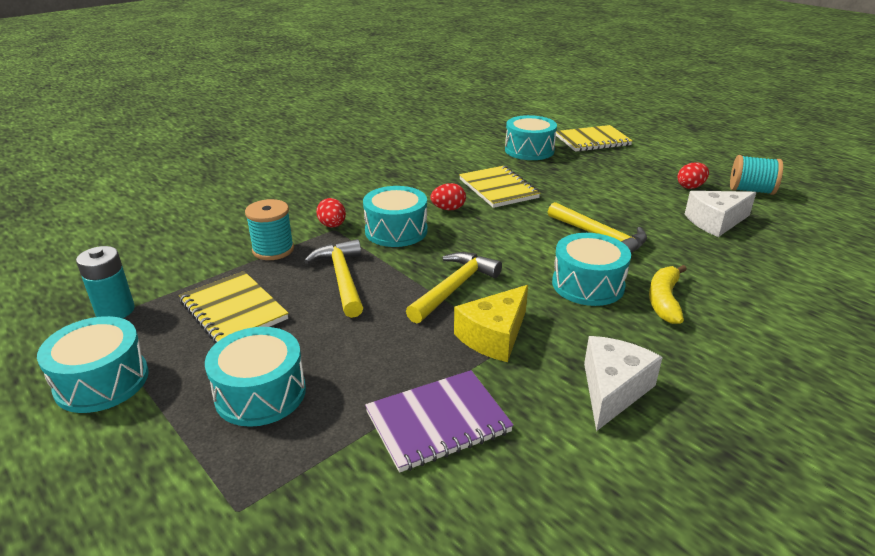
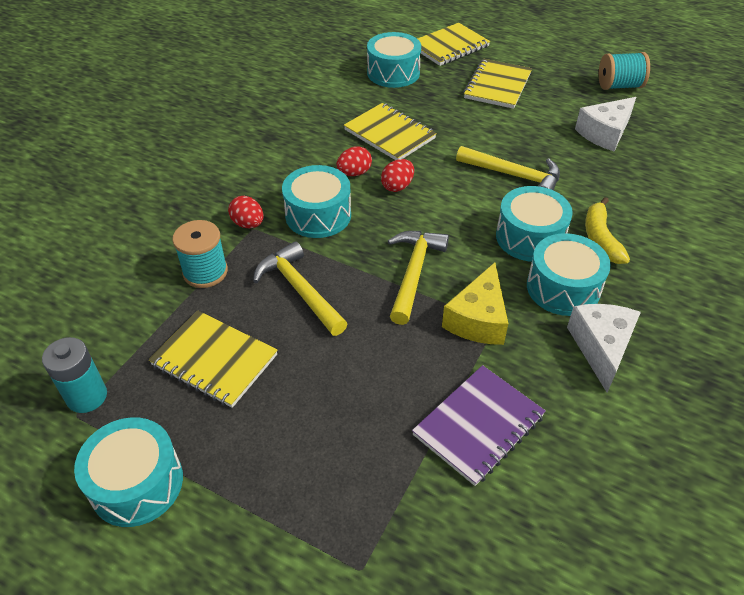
camera: 20 degrees left, 15 degrees up
turquoise drum [205,327,306,427] -> turquoise drum moved to [527,233,611,316]
red egg [677,162,709,189] -> red egg moved to [381,159,414,192]
none -> yellow notebook [463,59,532,109]

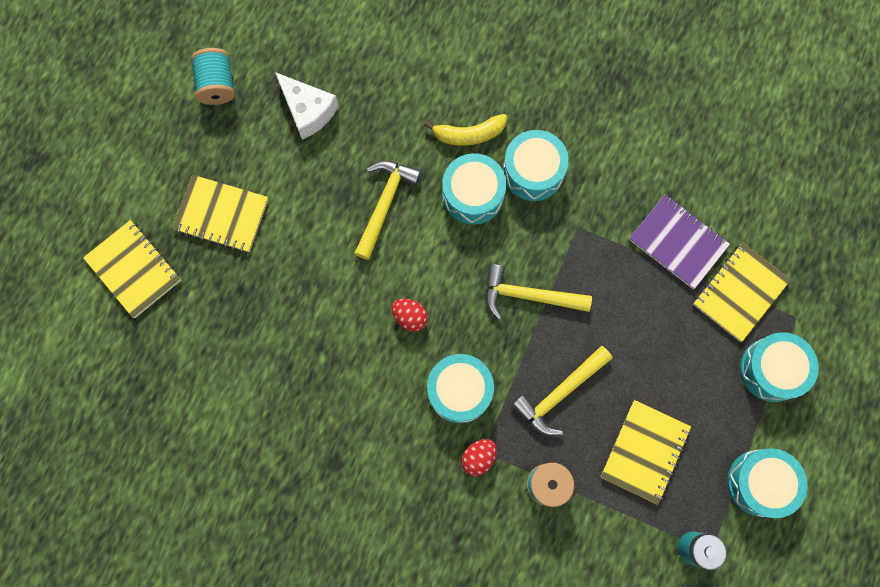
camera: 95 degrees left, 30 degrees up
red egg [337,146,372,176] -> none
yellow notebook [344,103,437,160] -> yellow notebook moved to [693,242,791,342]
turquoise drum [367,32,421,88] -> turquoise drum moved to [740,332,819,402]
yellow cheese [442,262,508,345] -> none
white cheese [567,304,641,392] -> none

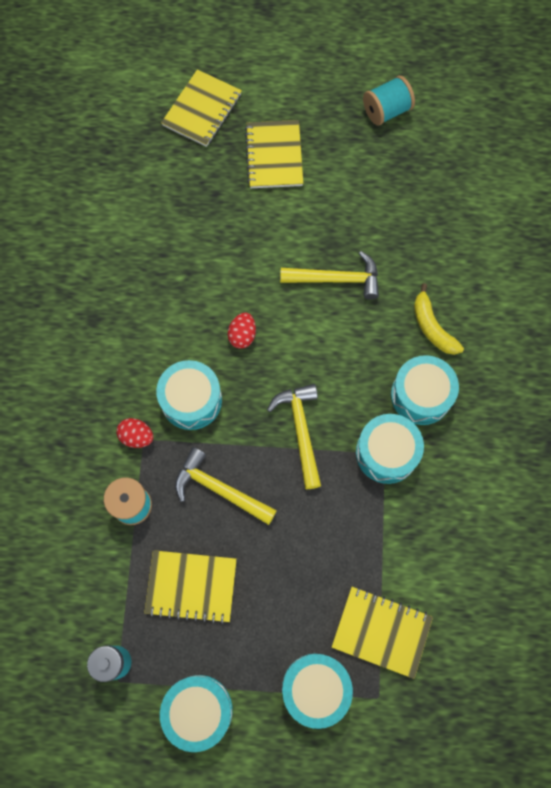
camera: 70 degrees right, 5 degrees down
white cheese [275,72,339,140] -> none
turquoise drum [442,153,506,225] -> turquoise drum moved to [356,414,424,484]
purple notebook [629,195,730,289] -> none

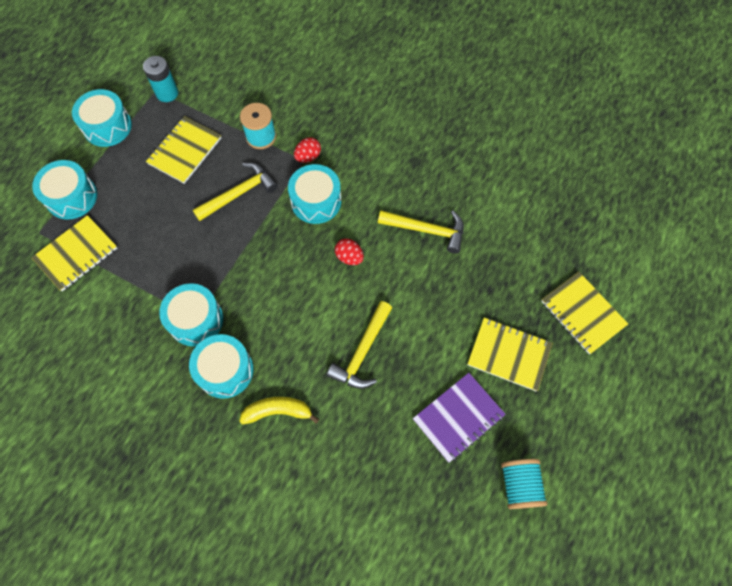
camera: 115 degrees right, 5 degrees down
yellow hammer [267,384,321,489] -> yellow hammer moved to [378,210,464,254]
none -> purple notebook [413,373,506,463]

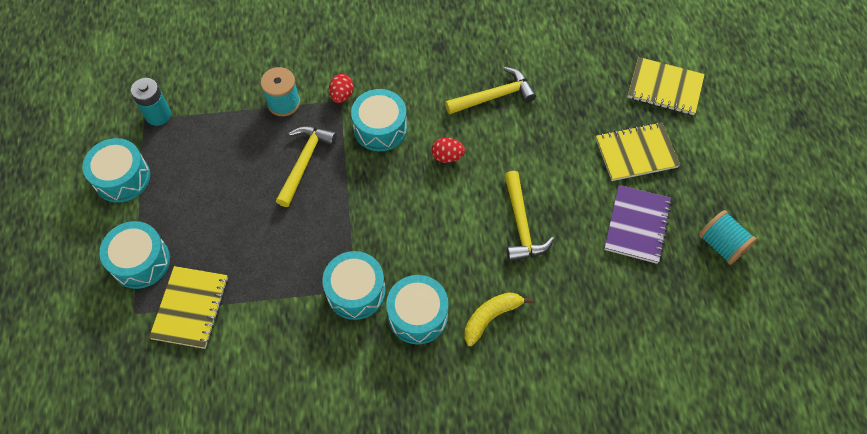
camera: 35 degrees left, 5 degrees down
yellow notebook [146,116,221,184] -> none

